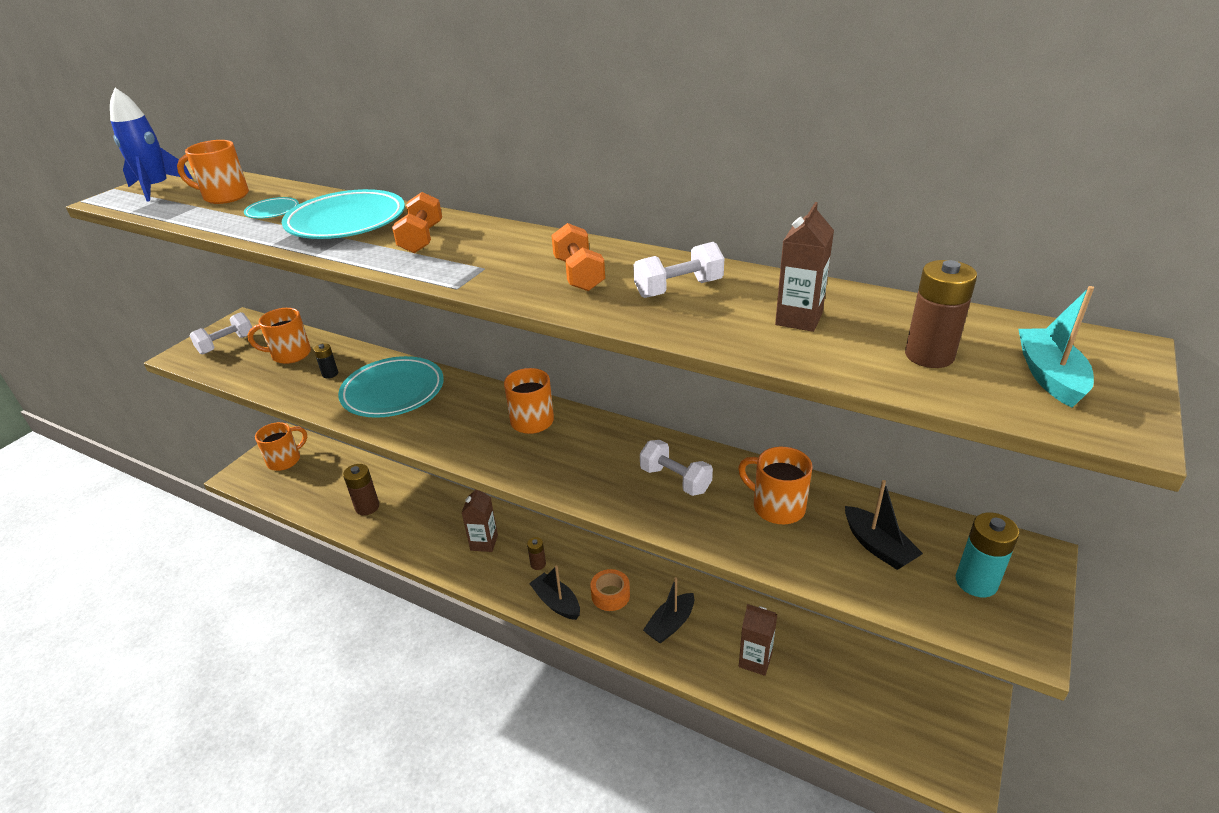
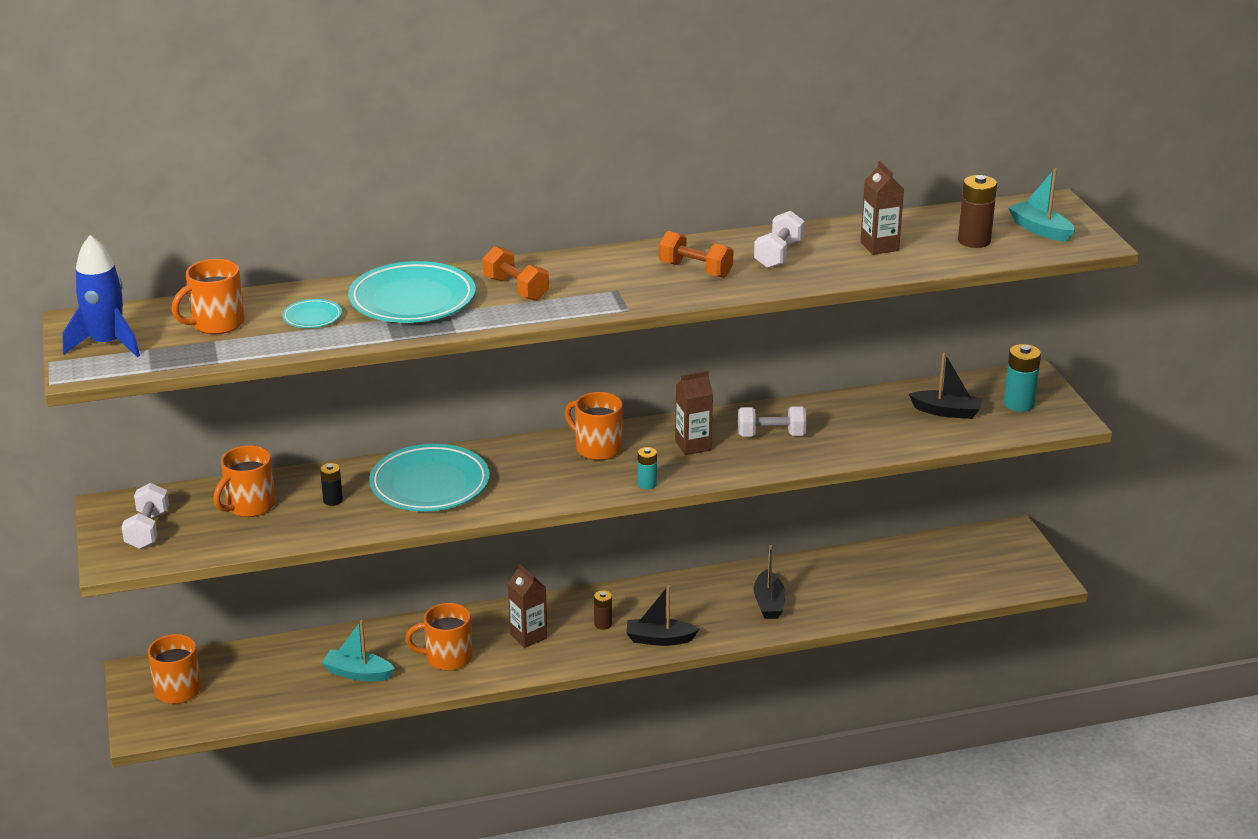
camera: 45 degrees left, 5 degrees down
brown battery [343,464,379,515] -> turquoise boat [322,620,395,681]
orange tape [591,569,630,611] -> none
orange mug [738,447,813,524] -> orange mug moved to [405,603,472,671]
brown carton [739,604,778,676] -> brown carton moved to [675,371,713,455]
none -> turquoise battery [638,447,657,489]

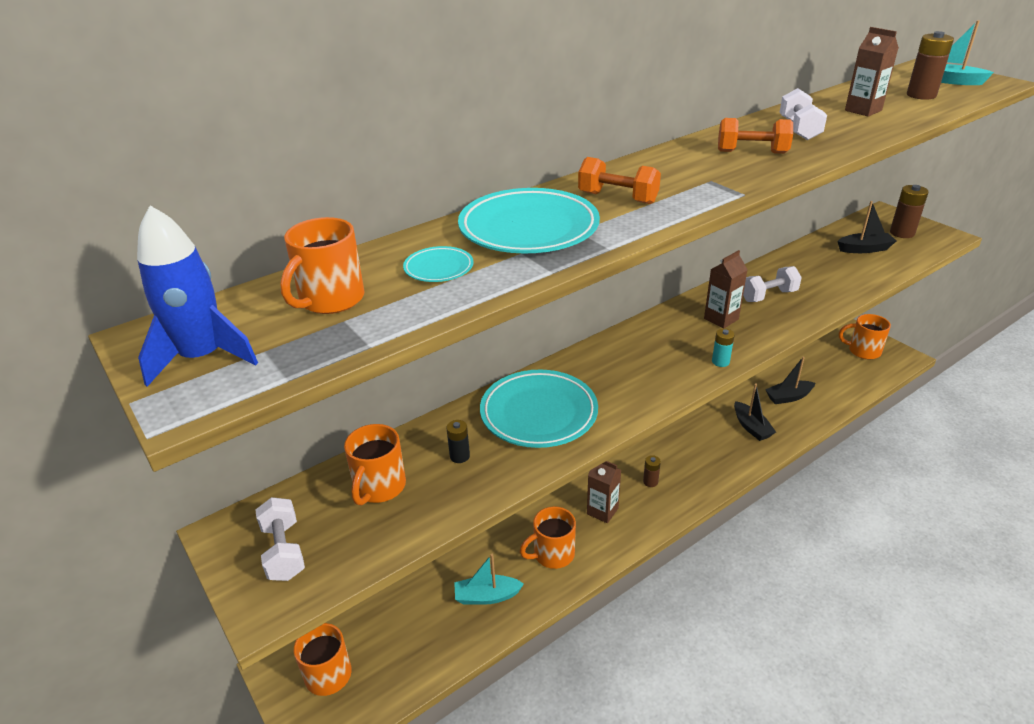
camera: 20 degrees left, 5 degrees up
orange mug [565,392,623,460] -> orange mug moved to [839,314,891,359]
black boat [626,585,699,646] -> black boat moved to [765,357,815,404]
turquoise battery [1004,344,1041,412] -> brown battery [890,185,929,238]

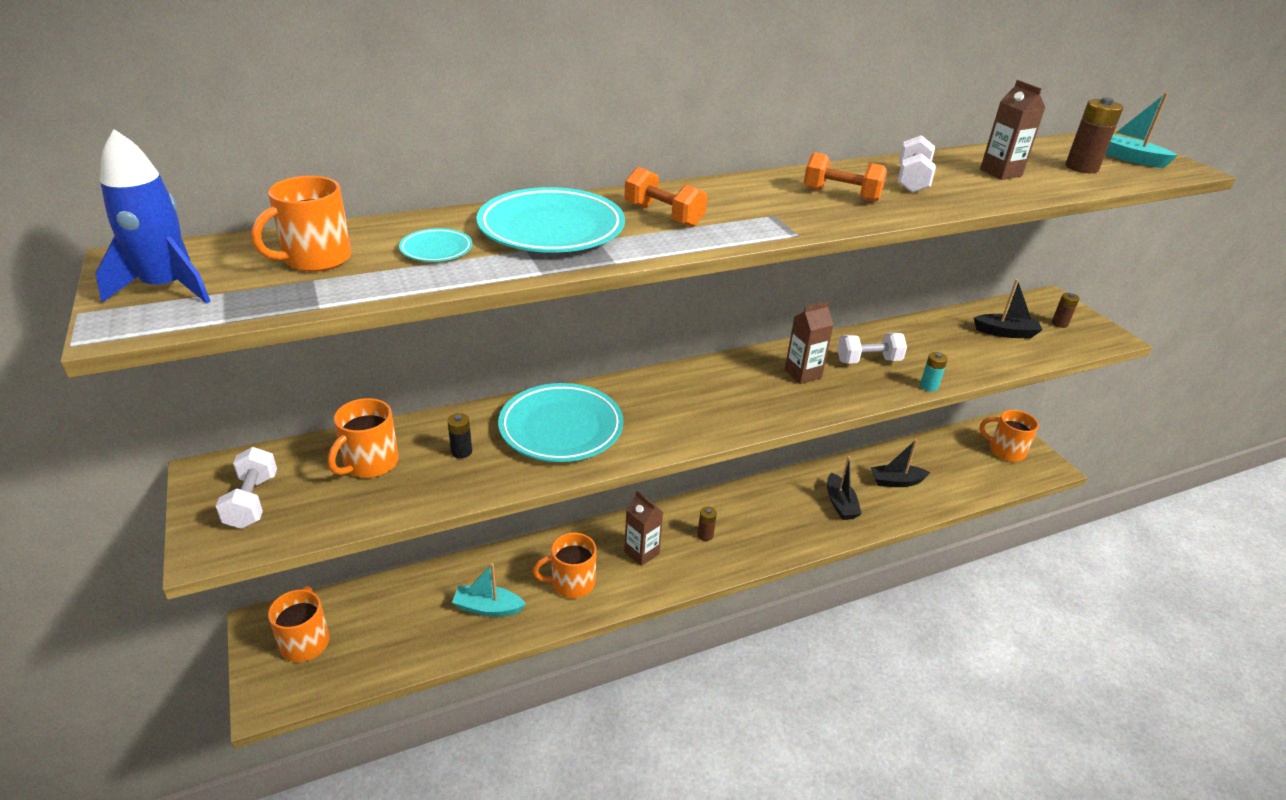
camera: 10 degrees right, 0 degrees up
turquoise battery [712,328,735,367] -> turquoise battery moved to [920,352,948,392]
brown battery [890,185,929,238] -> brown battery [1052,293,1079,328], size x0.59

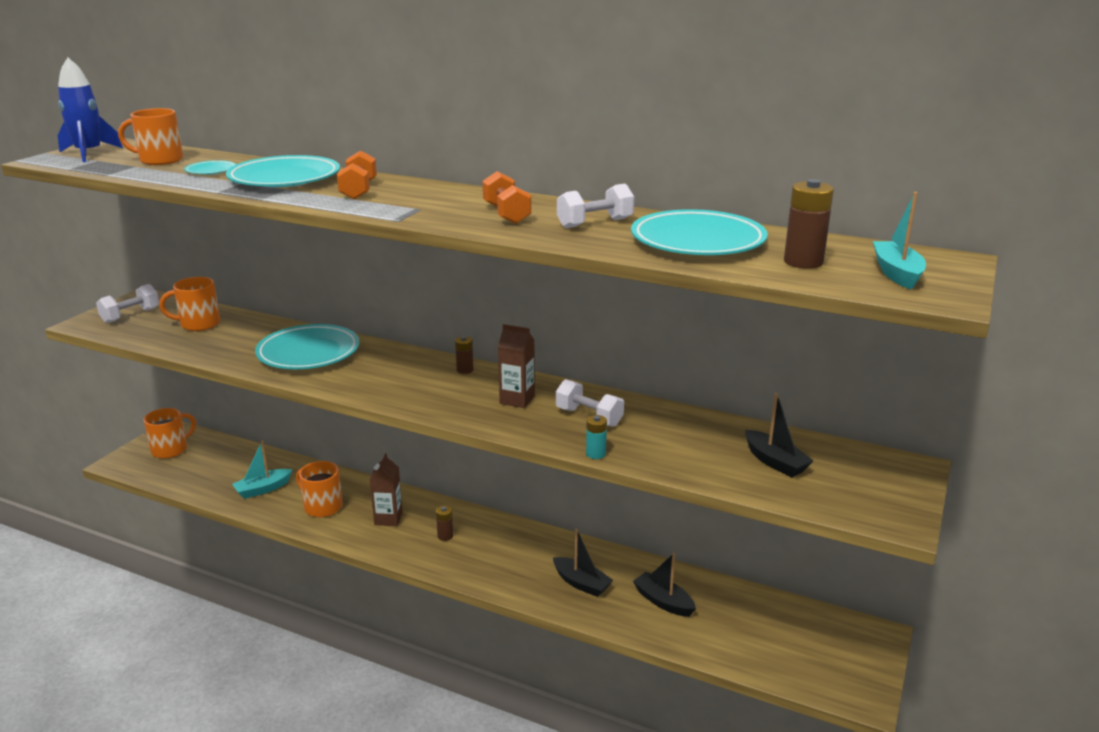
camera: 50 degrees right, 10 degrees down
black battery [447,413,472,458] -> none
turquoise boat [452,563,526,617] -> turquoise boat turned 90 degrees counterclockwise [232,441,293,499]
black boat [827,456,862,520] -> black boat turned 90 degrees counterclockwise [553,529,613,597]
orange mug [979,410,1039,462] -> none
brown carton [980,80,1045,180] -> turquoise plate [631,209,768,255]
brown battery [1052,293,1079,328] -> brown battery moved to [455,336,474,374]

